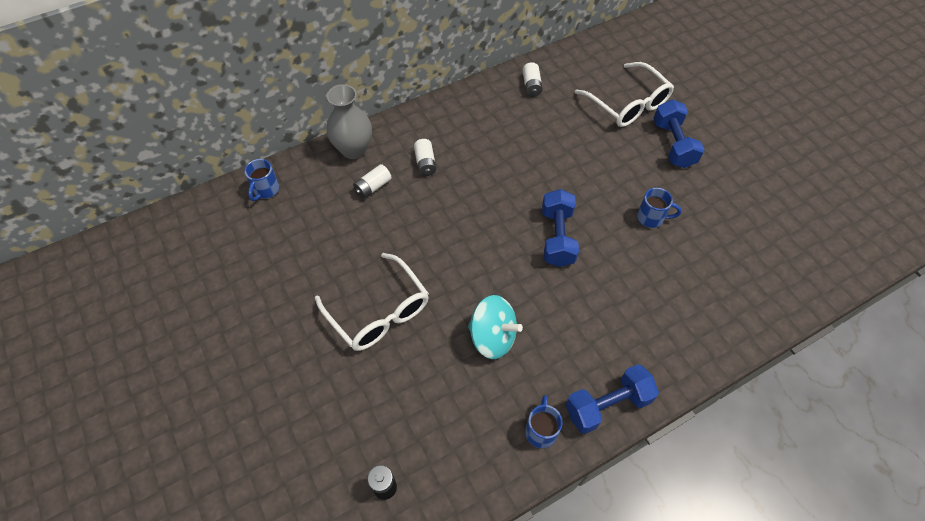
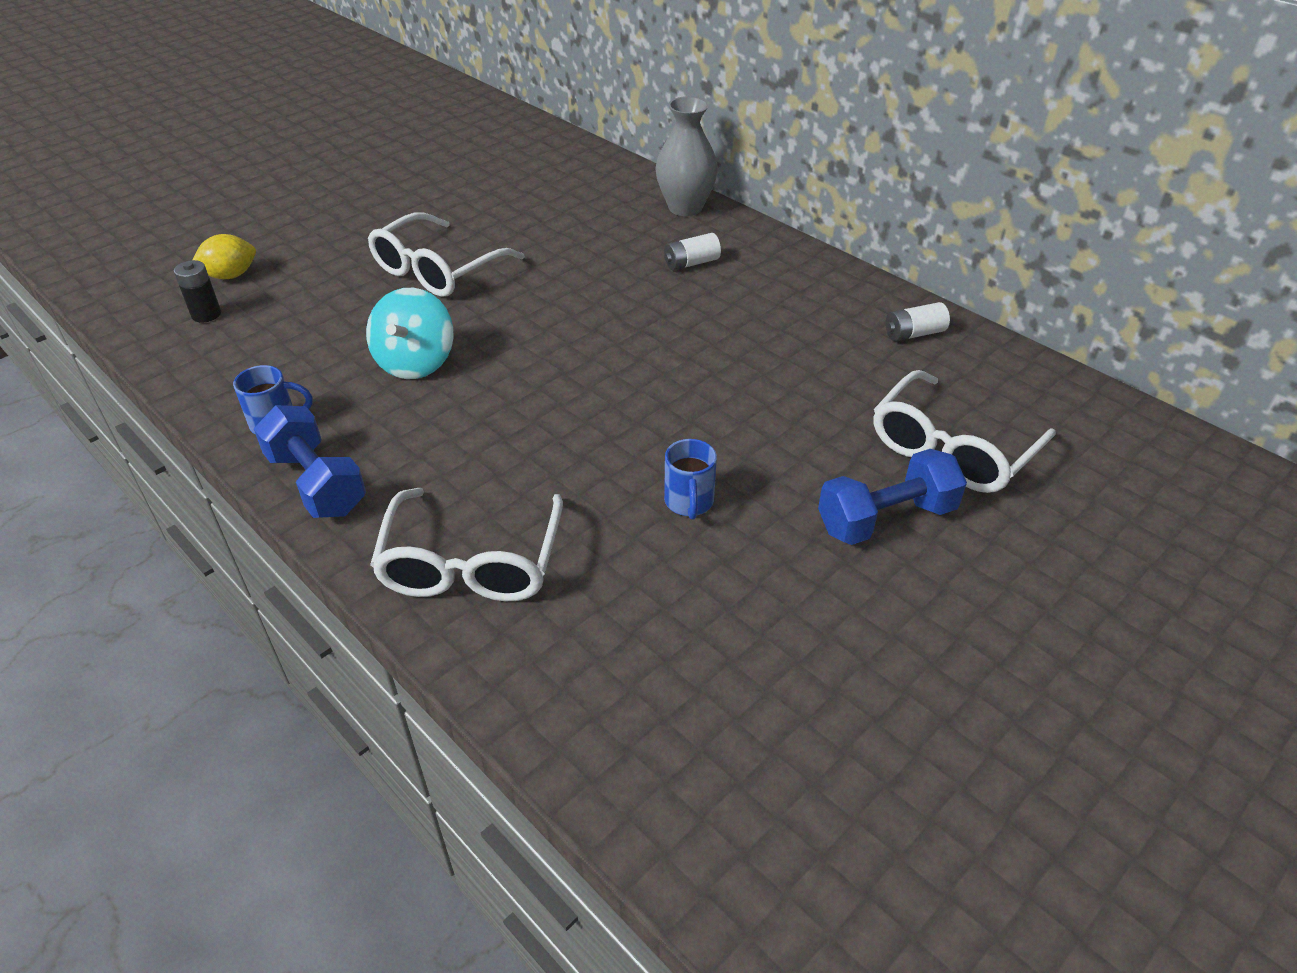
camera: 75 degrees right, 15 degrees down
blue mug [244,159,279,201] -> none
white battery [353,164,392,199] -> none
blue dumbbell [542,189,579,267] -> none
none -> yellow lemon [193,234,256,279]
none -> white glasses [370,488,563,601]

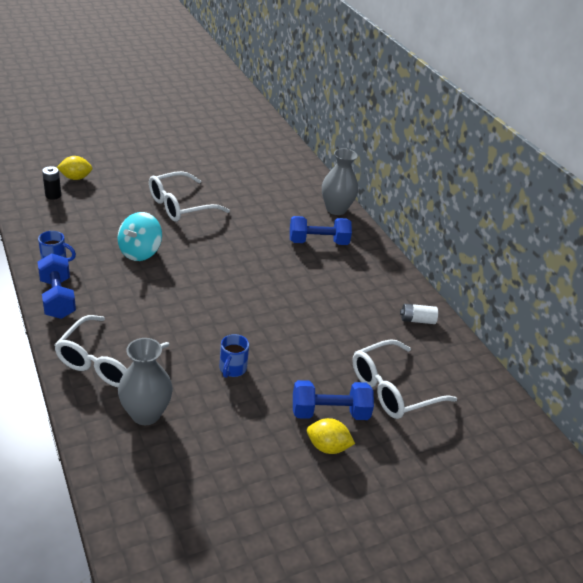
camera: 15 degrees right, 5 degrees down
white battery [664,233,721,270] -> blue dumbbell [290,216,352,245]
none -> grey vase [118,338,173,425]
none -> yellow lemon [307,418,355,454]

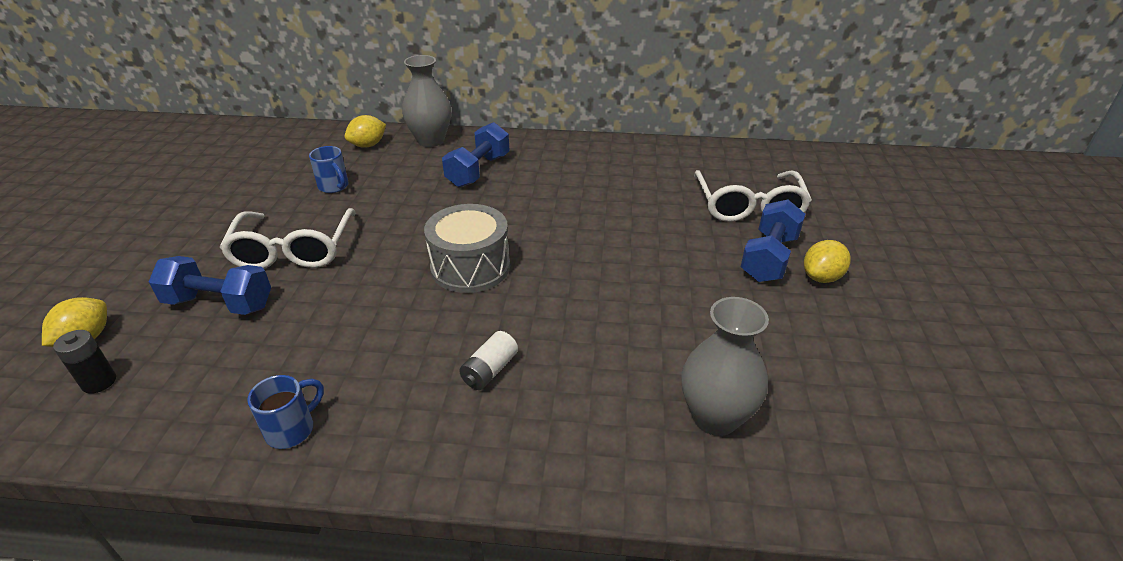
camera: 55 degrees left, 0 degrees up
blue dumbbell [37,253,76,319] -> blue dumbbell moved to [149,256,271,315]
white glasses [54,315,169,387] -> none
turquoise spinning top [117,212,162,261] -> none
blue mug [219,334,249,378] -> blue mug moved to [309,146,349,193]
white battery [400,304,438,324] -> white battery moved to [459,331,518,390]
none -> yellow lemon [345,115,386,148]
none -> grey drum [424,204,510,293]

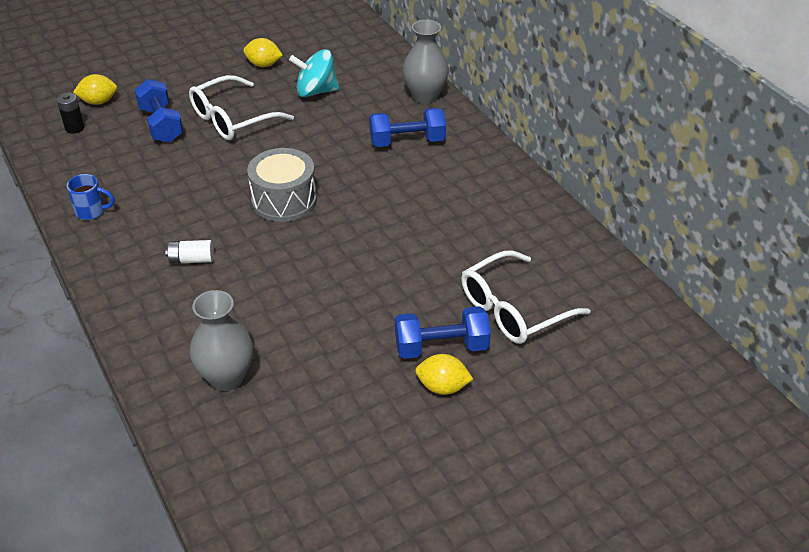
camera: 55 degrees right, 5 degrees up
blue mug [309,146,349,193] -> turquoise spinning top [289,49,339,97]
yellow lemon [345,115,386,148] -> yellow lemon moved to [243,38,283,67]

